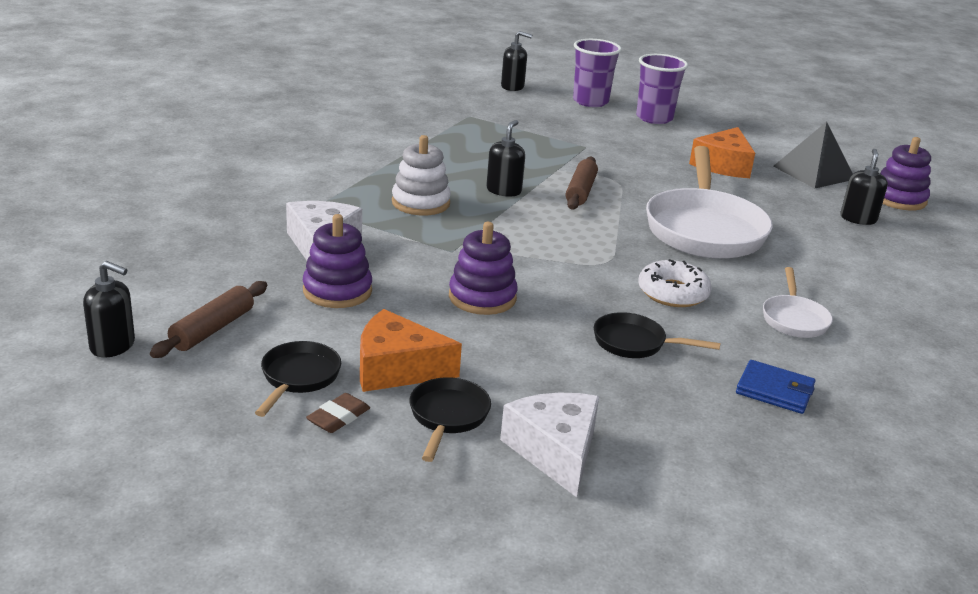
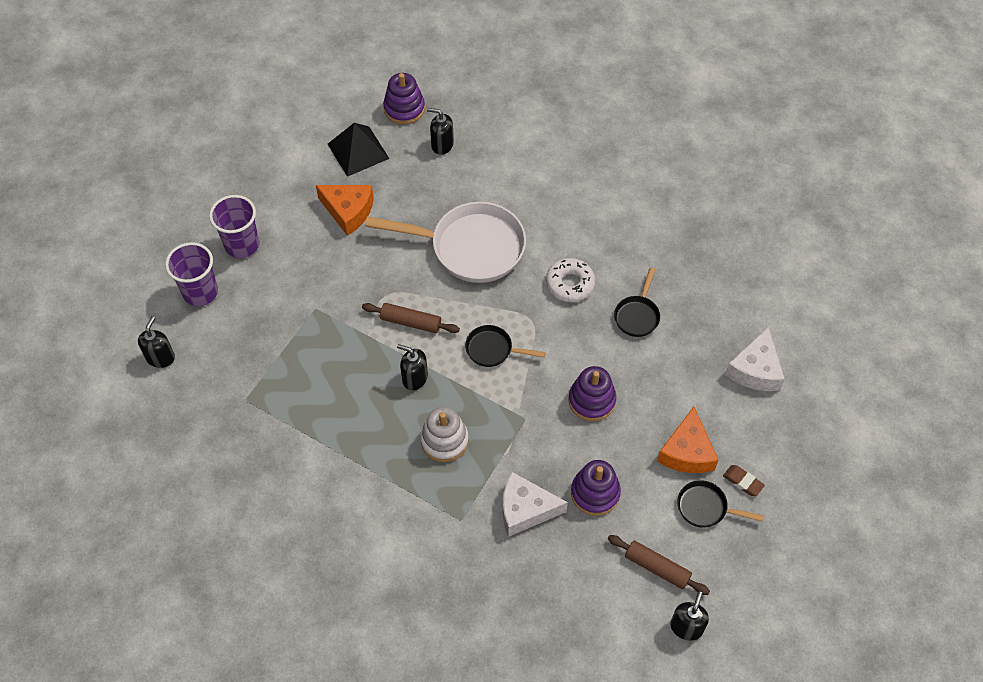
camera: 85 degrees left, 30 degrees up
black pan [409,377,491,462] -> black pan moved to [465,325,546,367]
white cheese [500,392,599,497] -> white cheese turned 60 degrees counterclockwise [725,327,785,391]
blue wallet [736,360,815,414] -> none
white pan [763,267,833,338] -> none

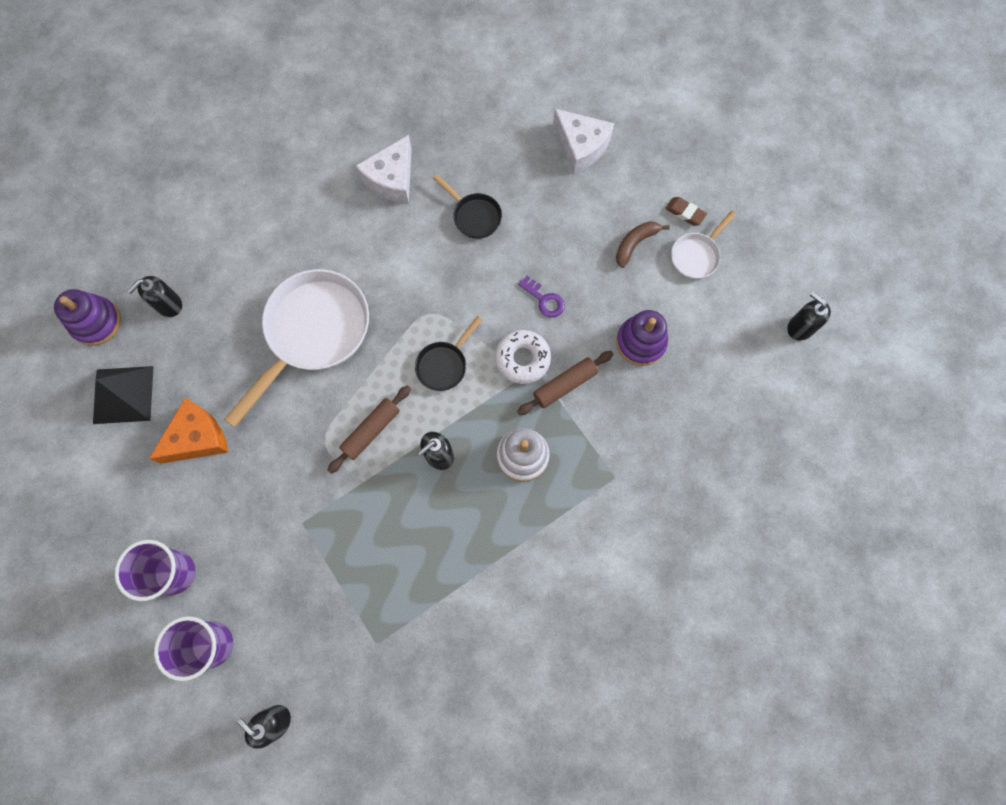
camera: 65 degrees left, 15 degrees up
white cheese [503,472,568,537] -> white cheese moved to [356,135,412,203]
white donut [546,258,595,302] -> white donut moved to [495,330,551,384]
purple stacking toy [569,366,616,421] -> purple key [518,276,565,318]
brown rolling pin [608,535,710,595] -> brown rolling pin moved to [517,351,613,415]
orange cheese [657,407,719,473] -> brown banana [616,221,670,268]
black pan [677,480,765,528] -> white pan [671,211,736,279]
brown eraser [723,465,765,496] -> brown eraser turned 60 degrees clockwise [665,197,707,226]

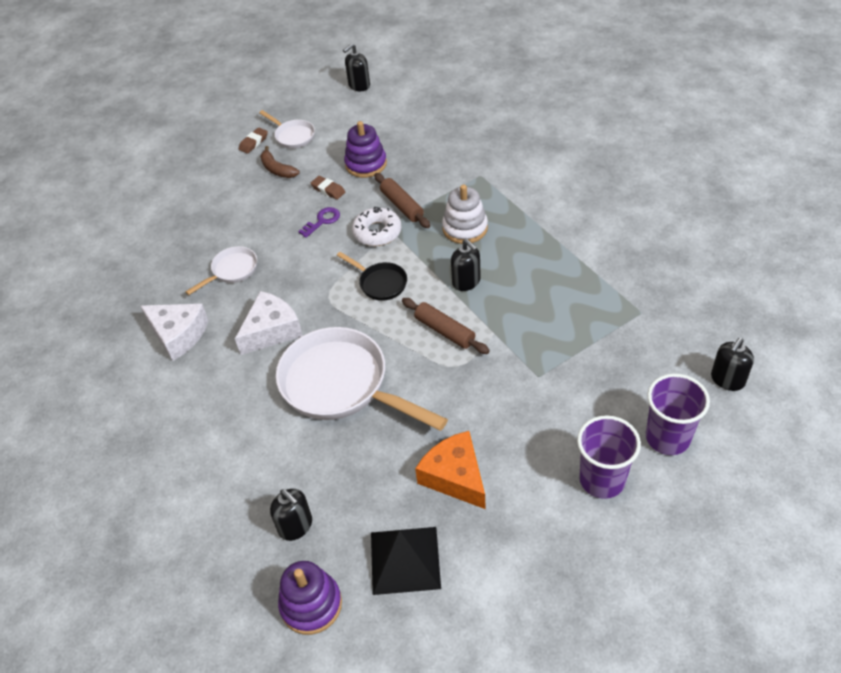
camera: 85 degrees left, 25 degrees down
black pan [433,174,502,239] -> white pan [185,246,257,295]
white cheese [553,109,614,174] -> white cheese moved to [235,291,303,355]
none -> brown eraser [311,176,345,200]

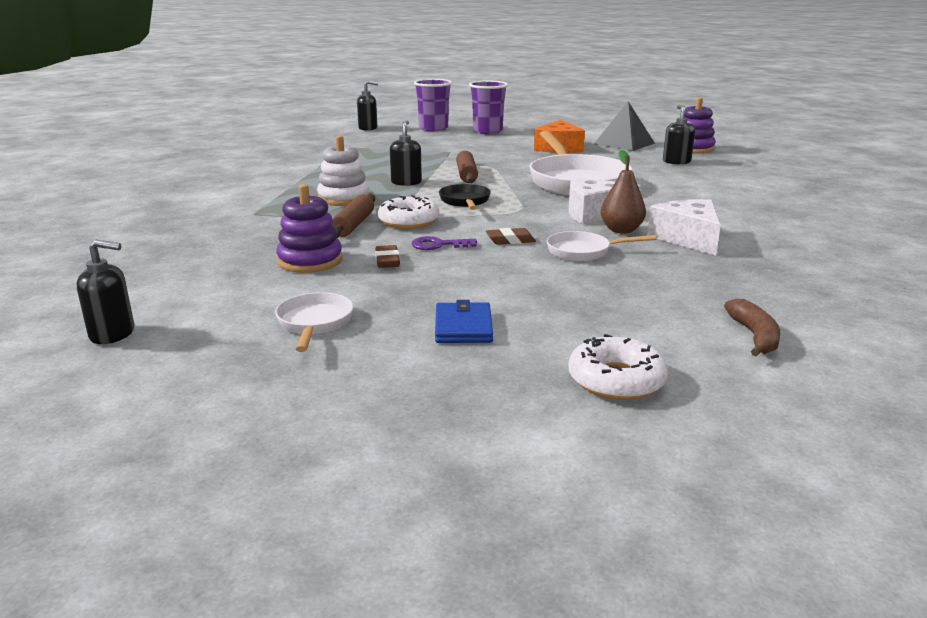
camera: 140 degrees left, 25 degrees down
brown eraser [239,128,268,154] -> brown eraser moved to [486,228,536,245]
brown banana [260,146,300,178] -> brown banana moved to [724,299,781,356]
none -> blue wallet [435,300,493,343]
none -> white donut [568,334,668,400]
none -> brown pear [601,150,646,234]

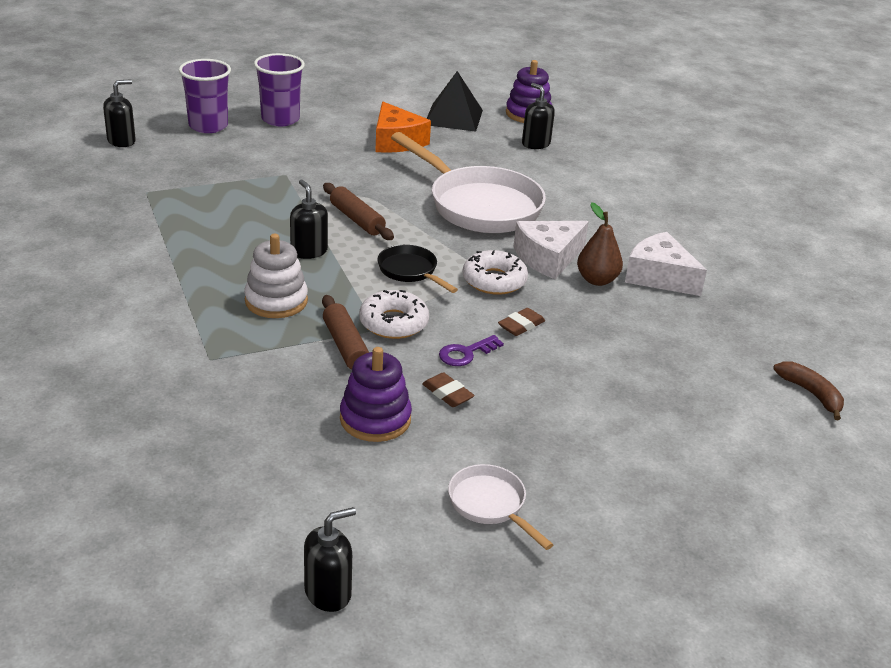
camera: 35 degrees left, 10 degrees up
blue wallet [435,300,493,343] -> none
white pan [547,231,656,261] -> none
white donut [568,334,668,400] -> white donut moved to [463,250,528,295]

